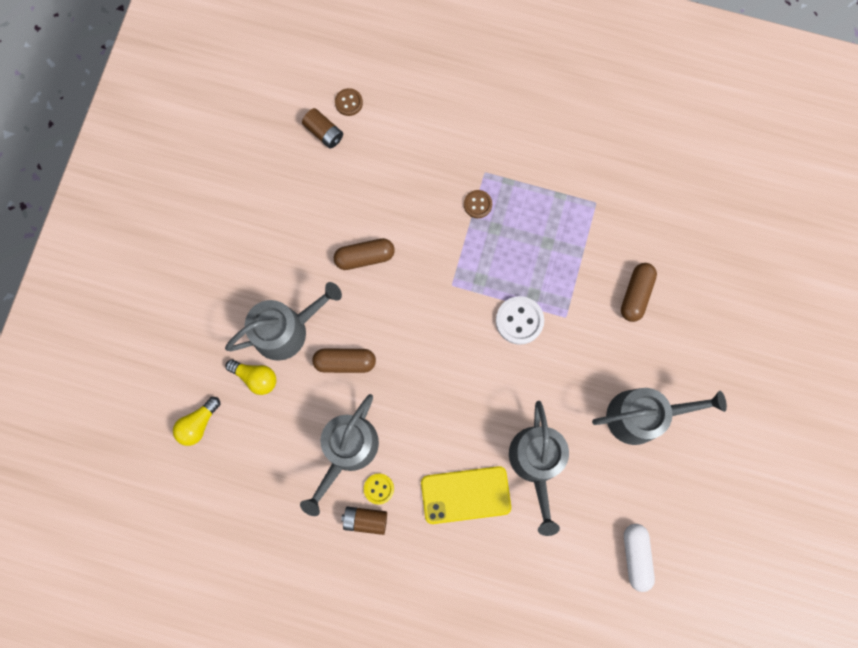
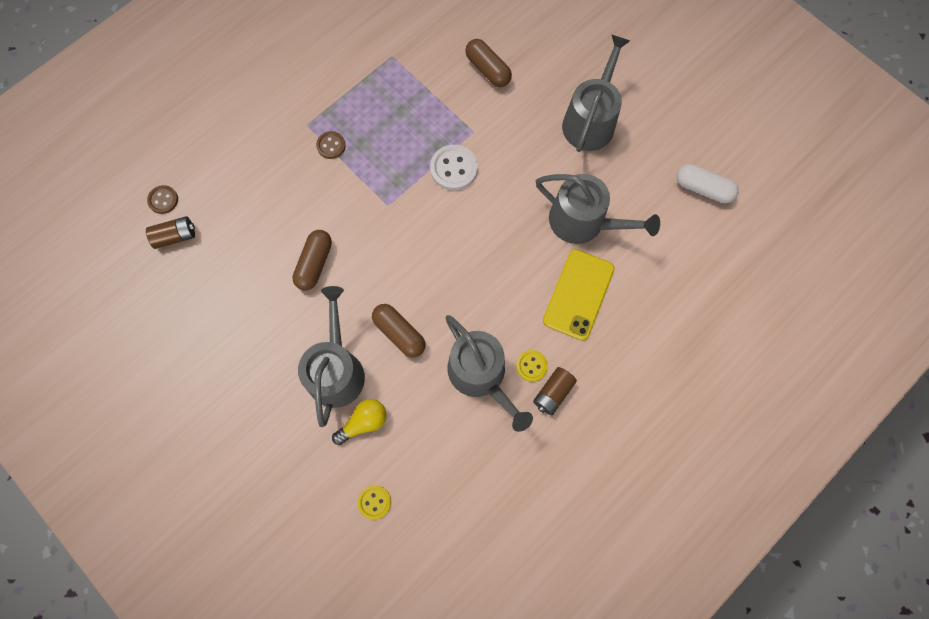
camera: 60 degrees left, 5 degrees down
yellow light bulb [173,397,220,446] -> yellow button [358,485,391,520]
brown capsule [312,349,376,373] -> brown capsule turned 75 degrees counterclockwise [372,304,425,358]

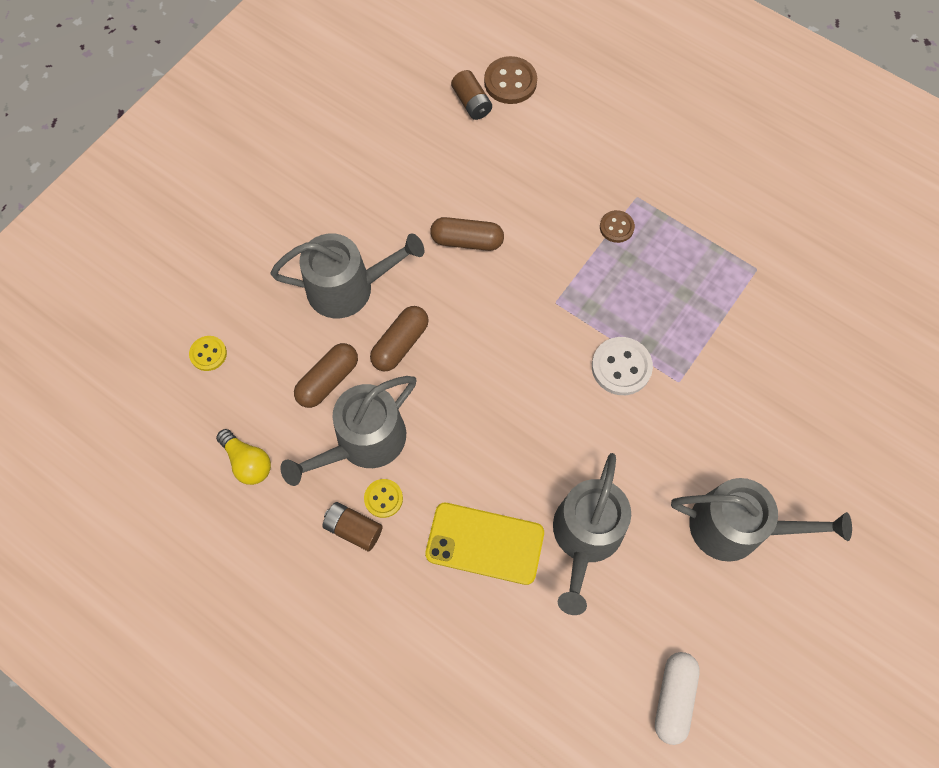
camera: 80 degrees right, 5 degrees down
brown button [147,185,178,214] -> brown button [484,56,537,104], size x1.64
yellow light bulb [332,399,386,445] -> yellow light bulb moved to [216,429,271,485]
brown capsule [465,39,512,87] -> brown capsule moved to [294,343,358,408]

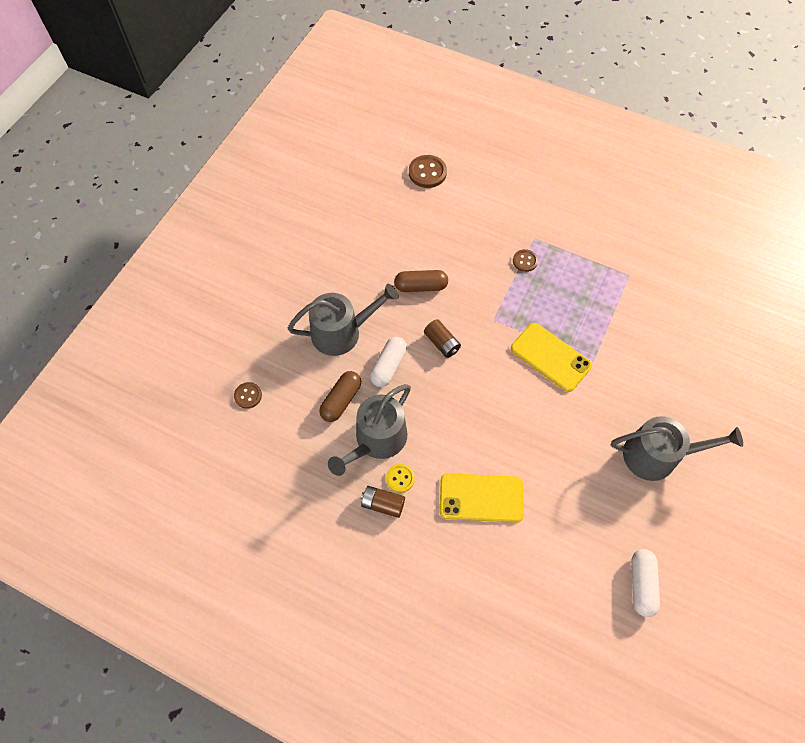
camera: 10 degrees left, 5 degrees down
yellow button [189,336,227,371] -> brown button [234,382,262,409]
yellow light bulb [216,429,271,485] -> none
brown capsule [370,306,429,371] -> white capsule [370,337,407,387]
brown battery [451,70,492,120] -> brown battery moved to [424,319,461,358]
grey watering can [553,453,631,615] -> none
white button [592,337,653,395] -> yellow phone [511,323,592,392]

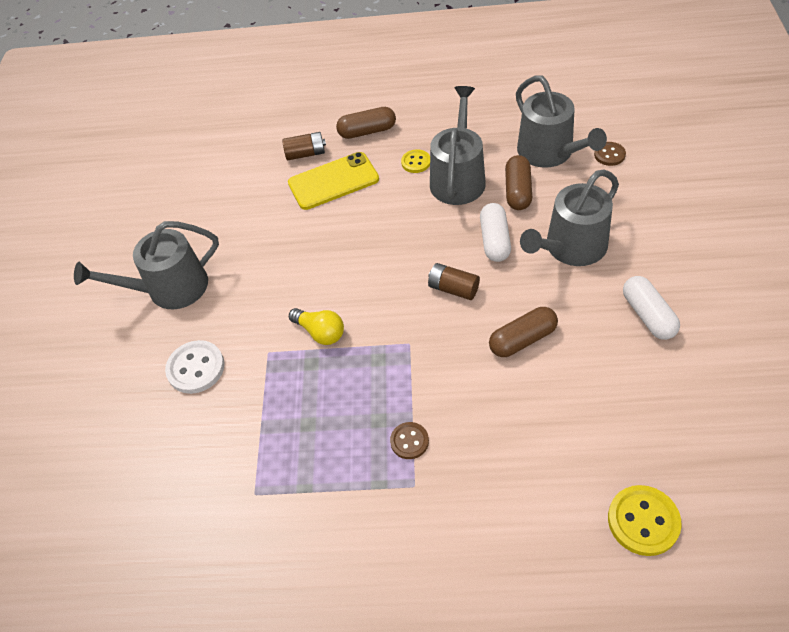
camera: 160 degrees right, 10 degrees down
brown battery [361,486,405,518] -> brown battery moved to [282,132,326,160]
brown button [409,155,447,188] -> yellow button [608,485,682,556]
yellow phone [511,323,592,392] -> yellow light bulb [289,308,344,345]
white capsule [631,549,660,617] -> white capsule moved to [623,276,680,340]
none -> white button [165,340,225,394]
none -> brown capsule [336,107,396,139]
none -> grey watering can [516,76,607,168]

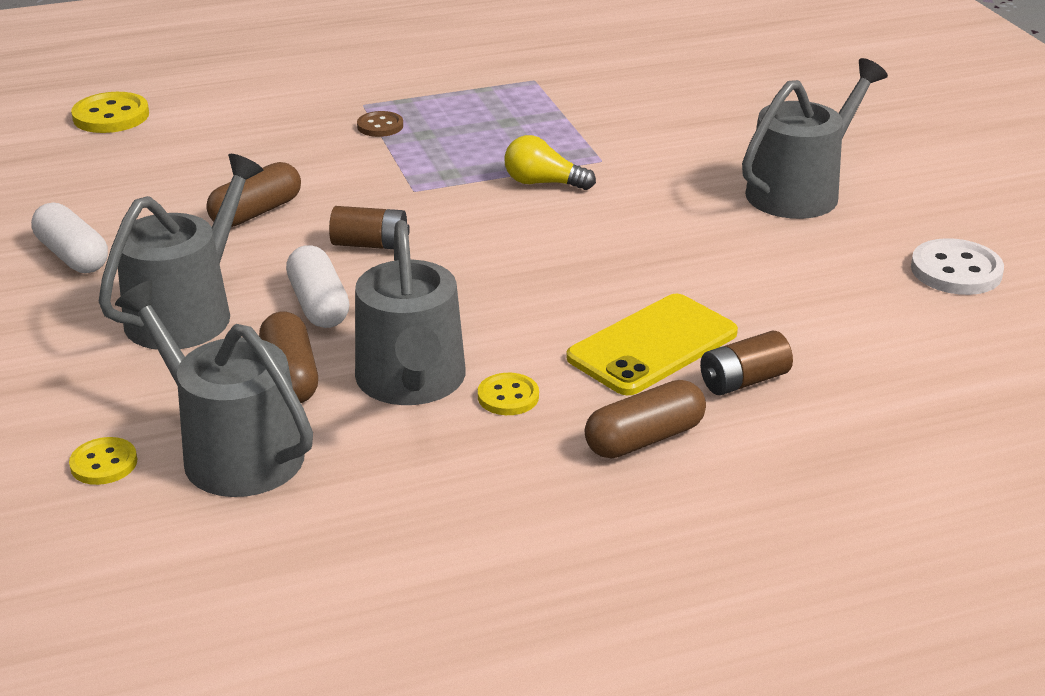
camera: 155 degrees right, 20 degrees down
white button [165,340,225,394] -> white button moved to [911,238,1004,295]
brown button [594,142,626,166] -> yellow button [69,437,137,485]

